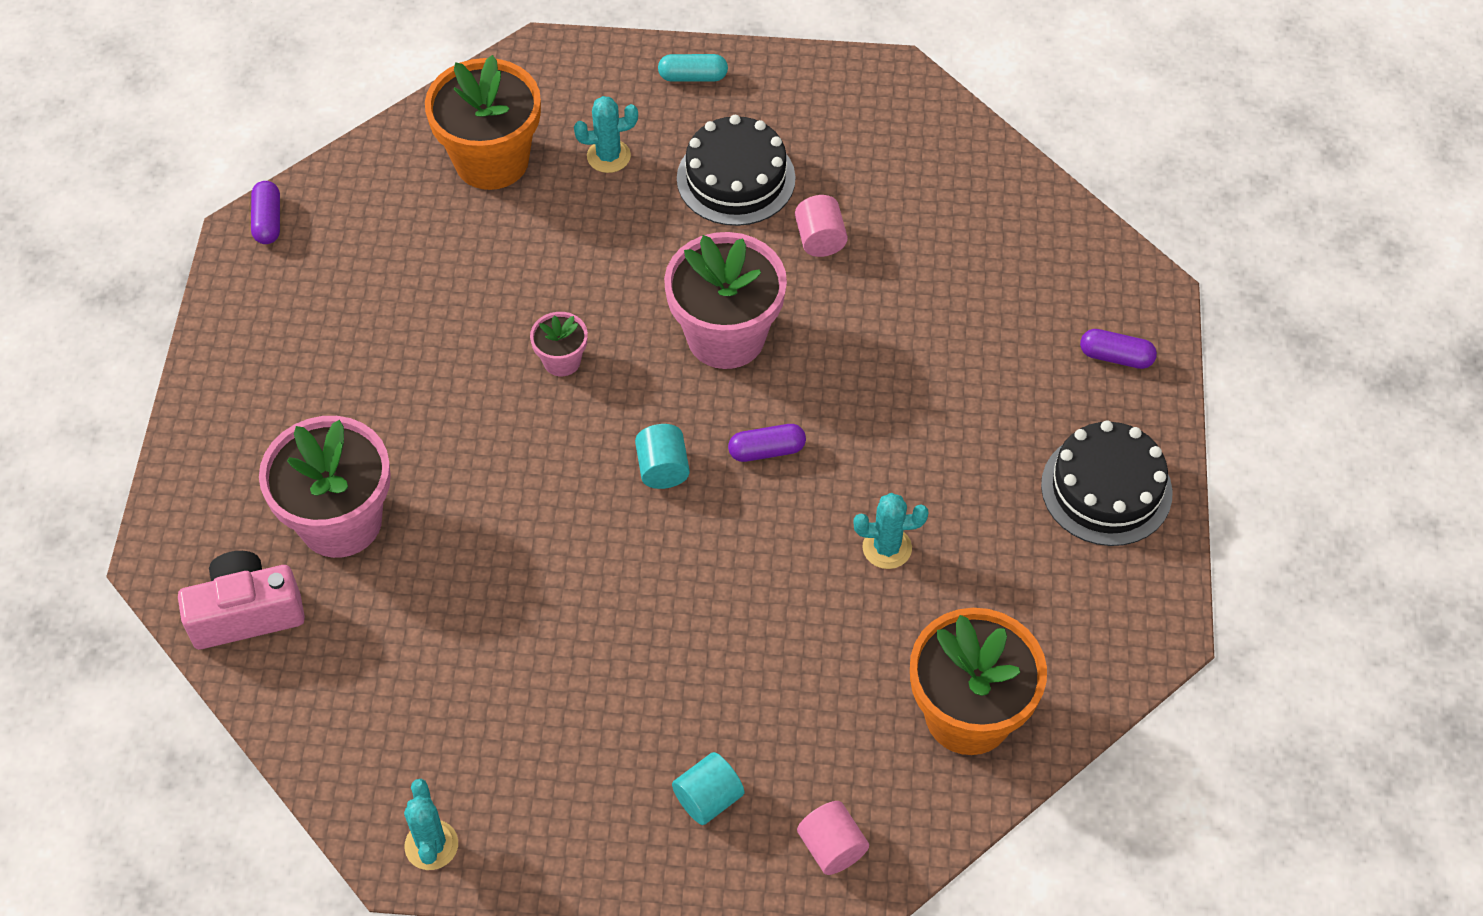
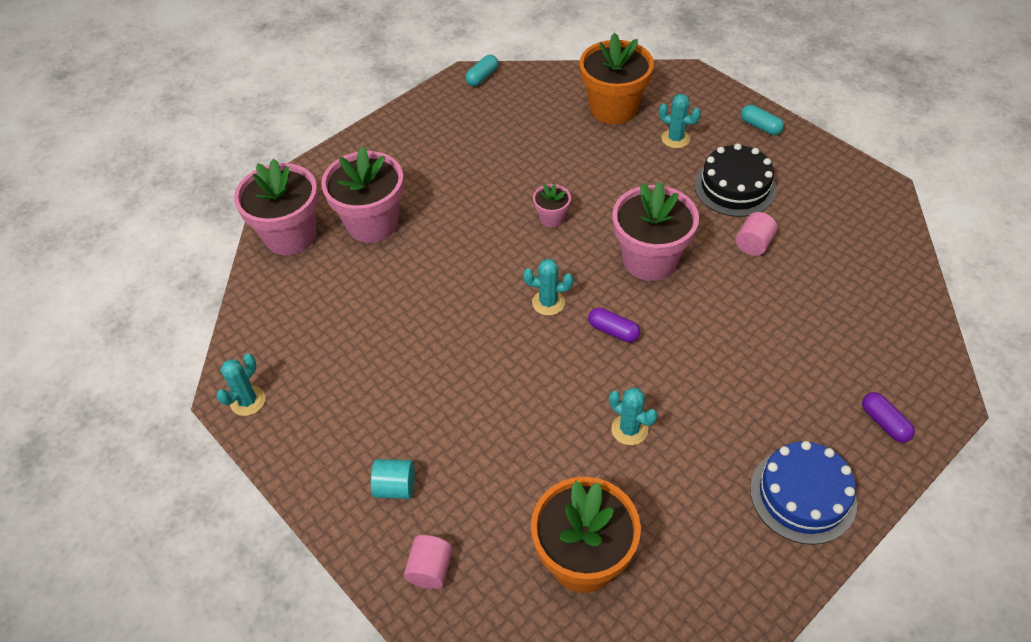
camera: 45 degrees right, 5 degrees down
pink camera [178,551,305,649] -> pink flower pot [234,159,318,255]
purple capsule [251,181,280,244] -> turquoise capsule [465,55,498,86]
turquoise cylinder [635,424,690,489] -> turquoise cactus [523,259,573,316]
black cake [1041,420,1173,546] -> blue cake [750,441,857,545]

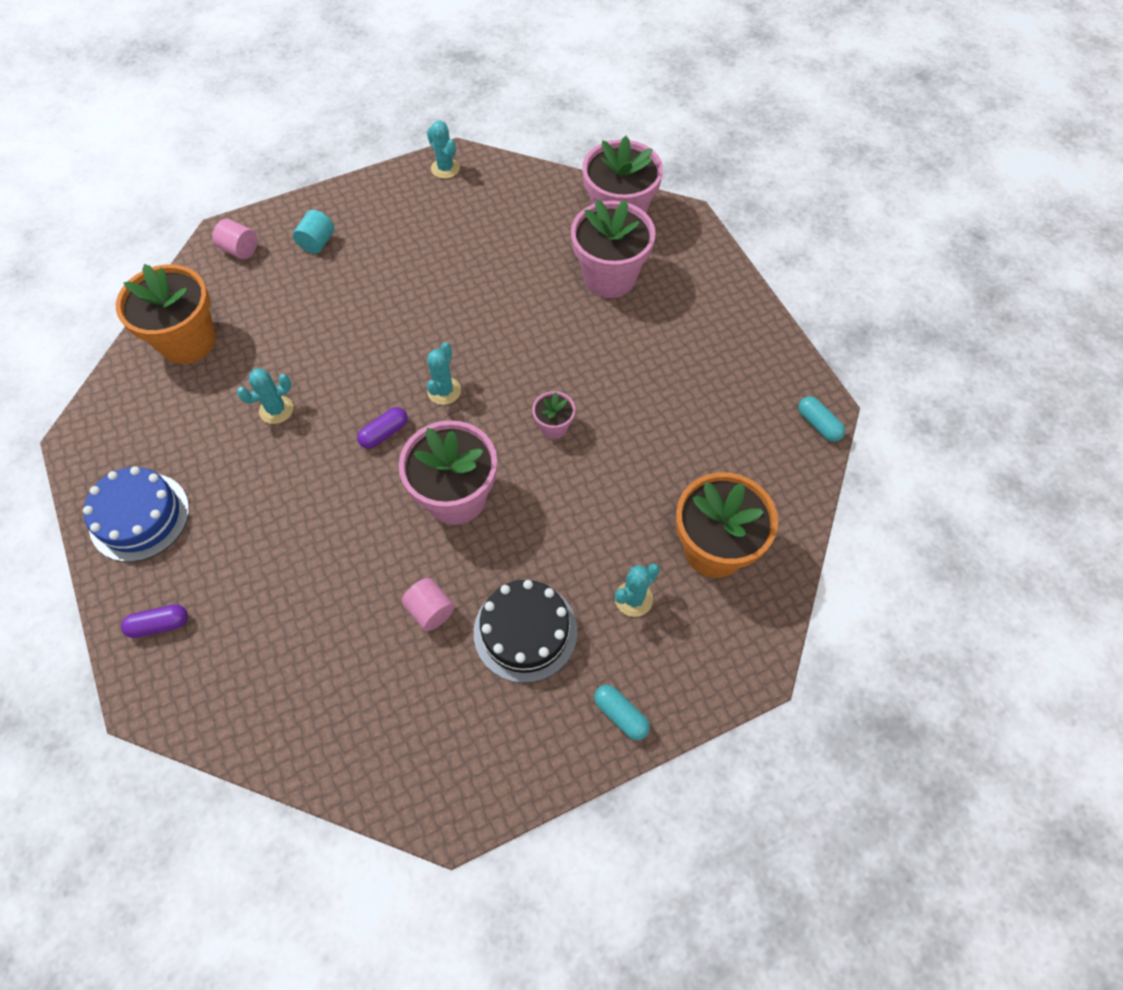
camera: 105 degrees right, 10 degrees up
turquoise capsule [741,105,784,135] -> turquoise capsule turned 75 degrees clockwise [594,685,650,740]

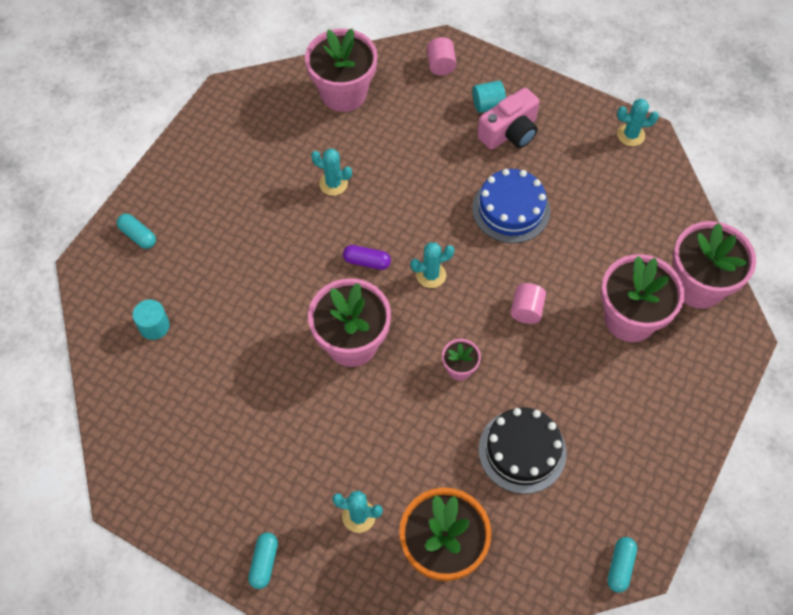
camera: 55 degrees right, 0 degrees up
blue cake [83,466,189,562] -> blue cake moved to [472,169,550,243]
orange flower pot [116,264,216,364] -> pink flower pot [305,29,378,112]
purple capsule [121,604,188,638] -> turquoise capsule [117,214,156,249]
pink cylinder [402,578,455,631] -> pink cylinder moved to [511,283,546,324]
turquoise cactus [427,121,460,179] -> turquoise cactus turned 75 degrees clockwise [617,99,659,146]
black cake [474,580,578,683] -> black cake moved to [478,407,567,494]
none -> turquoise cylinder [133,299,170,340]
none -> pink camera [477,88,539,150]

